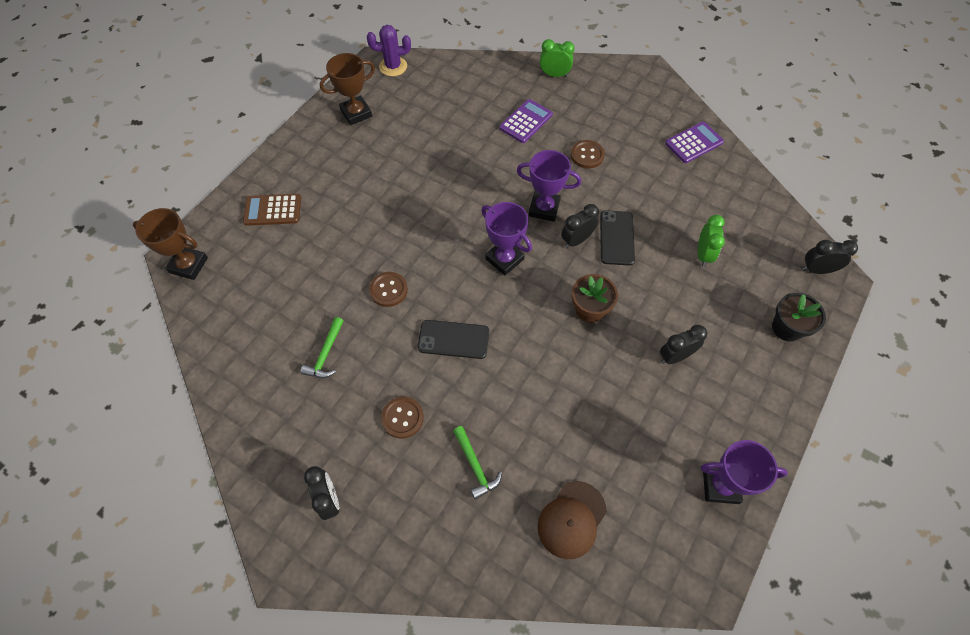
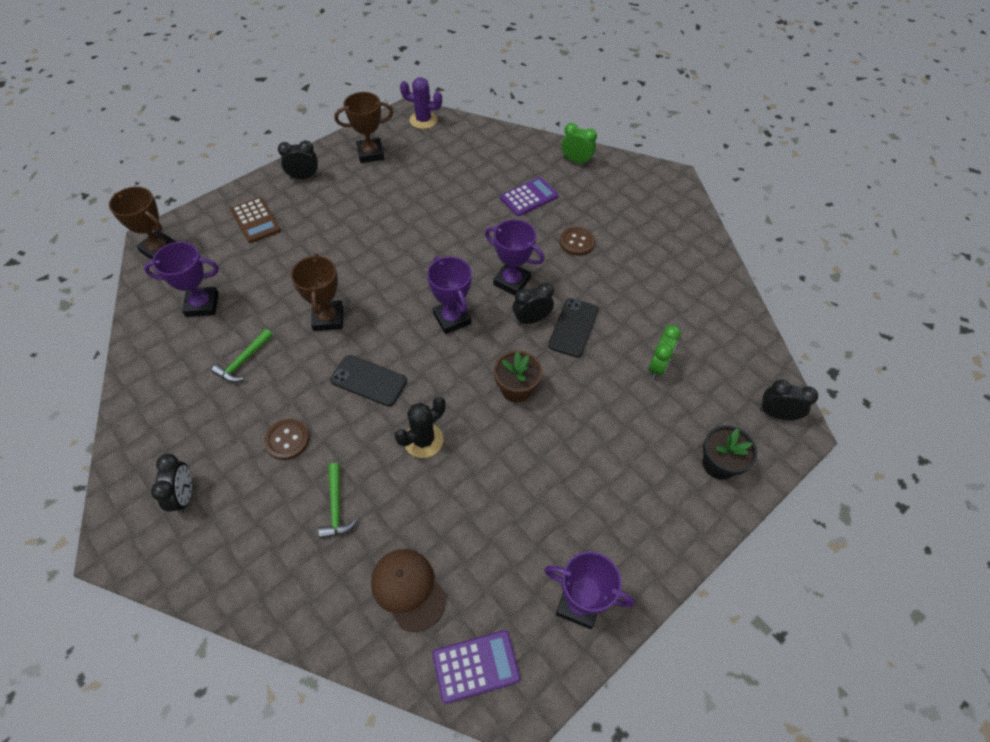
camera: 15 degrees right, 5 degrees down
brown calculator [243,194,301,226] -> brown calculator turned 135 degrees counterclockwise [230,197,281,243]
brown button [369,272,408,307] -> brown trophy [291,254,343,331]
brown cap [538,481,607,559] -> brown cap turned 90 degrees clockwise [371,549,446,632]
black clock [660,325,707,364] -> black clock moved to [278,140,318,179]
purple calculator [665,122,724,163] -> purple calculator moved to [433,630,520,704]
none -> purple trophy [144,242,219,317]
none -> black cactus [395,397,445,458]

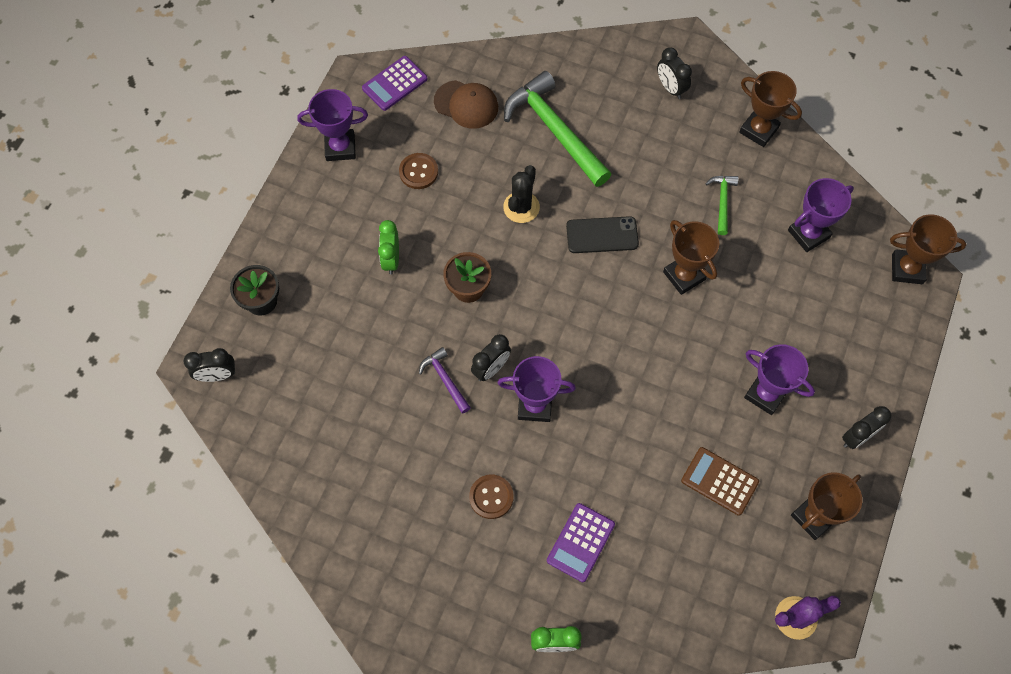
camera: 155 degrees right, 10 degrees up
brown calculator [230,197,281,243] -> brown calculator moved to [681,447,759,516]
brown button [264,419,309,460] -> brown button moved to [399,153,438,189]
green hammer [318,463,358,539] -> green hammer [504,71,611,187], size x2.11
purple trophy [427,256,472,334] -> purple trophy moved to [744,344,815,415]
black phone [548,298,599,358] -> purple hammer [419,347,471,414]
green clock [649,325,681,379] -> green clock moved to [378,220,399,275]
none -> brown trophy [739,71,802,147]

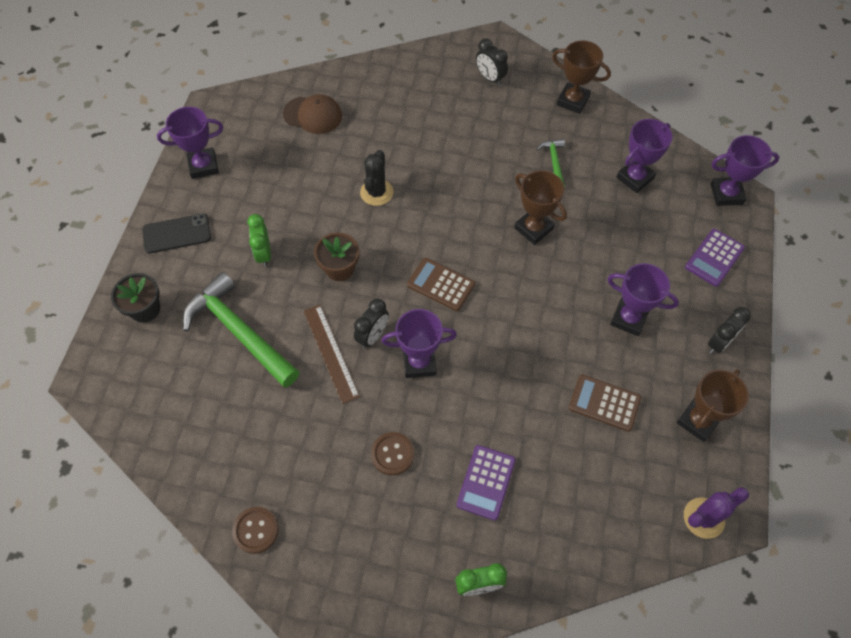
camera: 10 degrees left, 5 degrees down
black clock [183,348,235,382] -> none
purple calculator [362,56,428,111] -> purple calculator moved to [685,229,745,287]
brown button [399,153,438,189] -> brown button moved to [232,507,278,554]
purple hammer [419,347,471,414] -> brown ruler [304,305,360,404]
green hammer [504,71,611,187] -> green hammer moved to [183,272,299,388]
black phone [566,216,639,253] -> black phone moved to [142,214,211,254]
brown trophy [890,214,967,284] -> purple trophy [711,135,779,206]
none -> brown calculator [407,258,475,311]

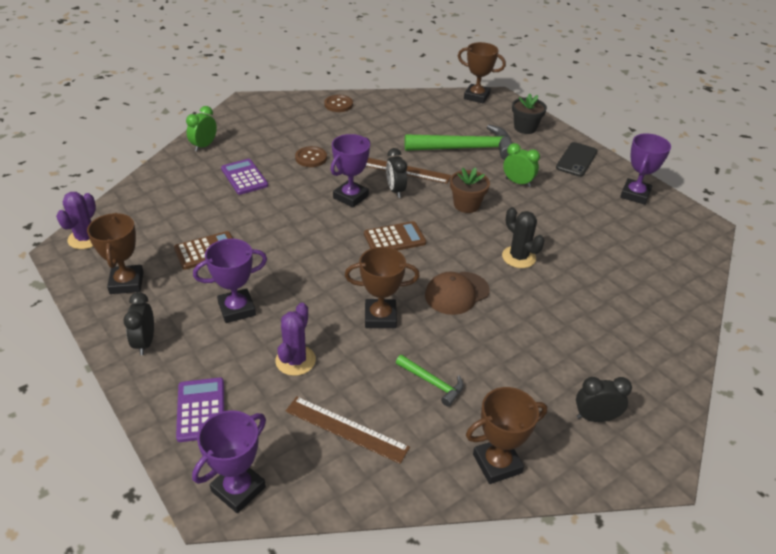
camera: 130 degrees right, 20 degrees down
brown cap [283,94,342,134] -> brown cap moved to [425,272,490,315]
purple trophy [616,119,673,193] -> brown ruler [286,396,410,464]
none -> purple cactus [275,303,316,376]
none -> brown trophy [458,42,506,104]

